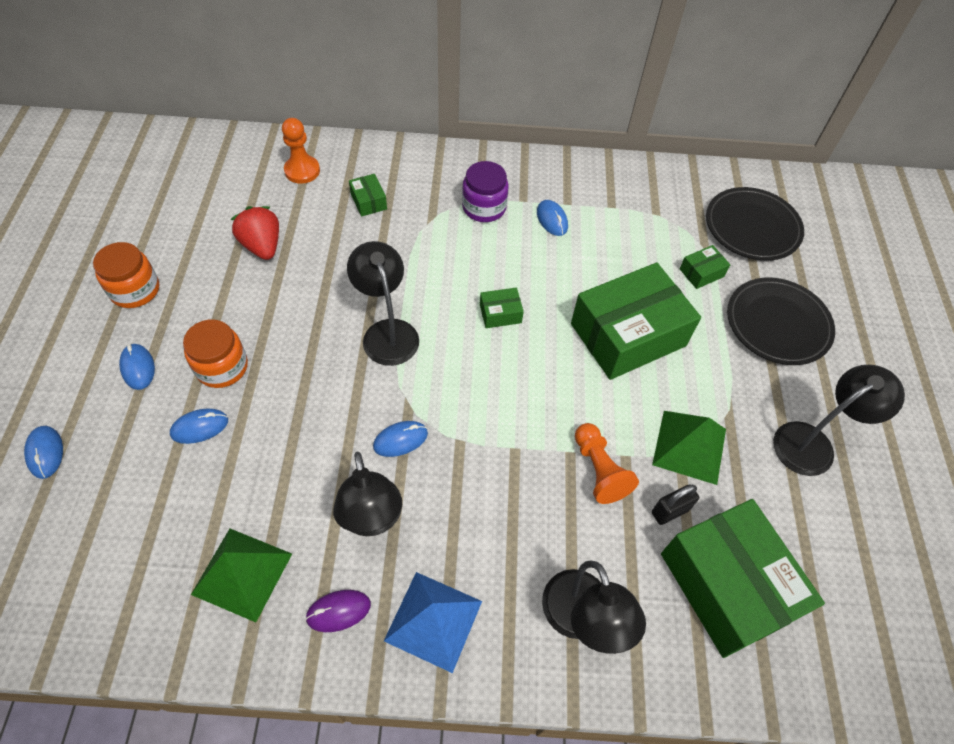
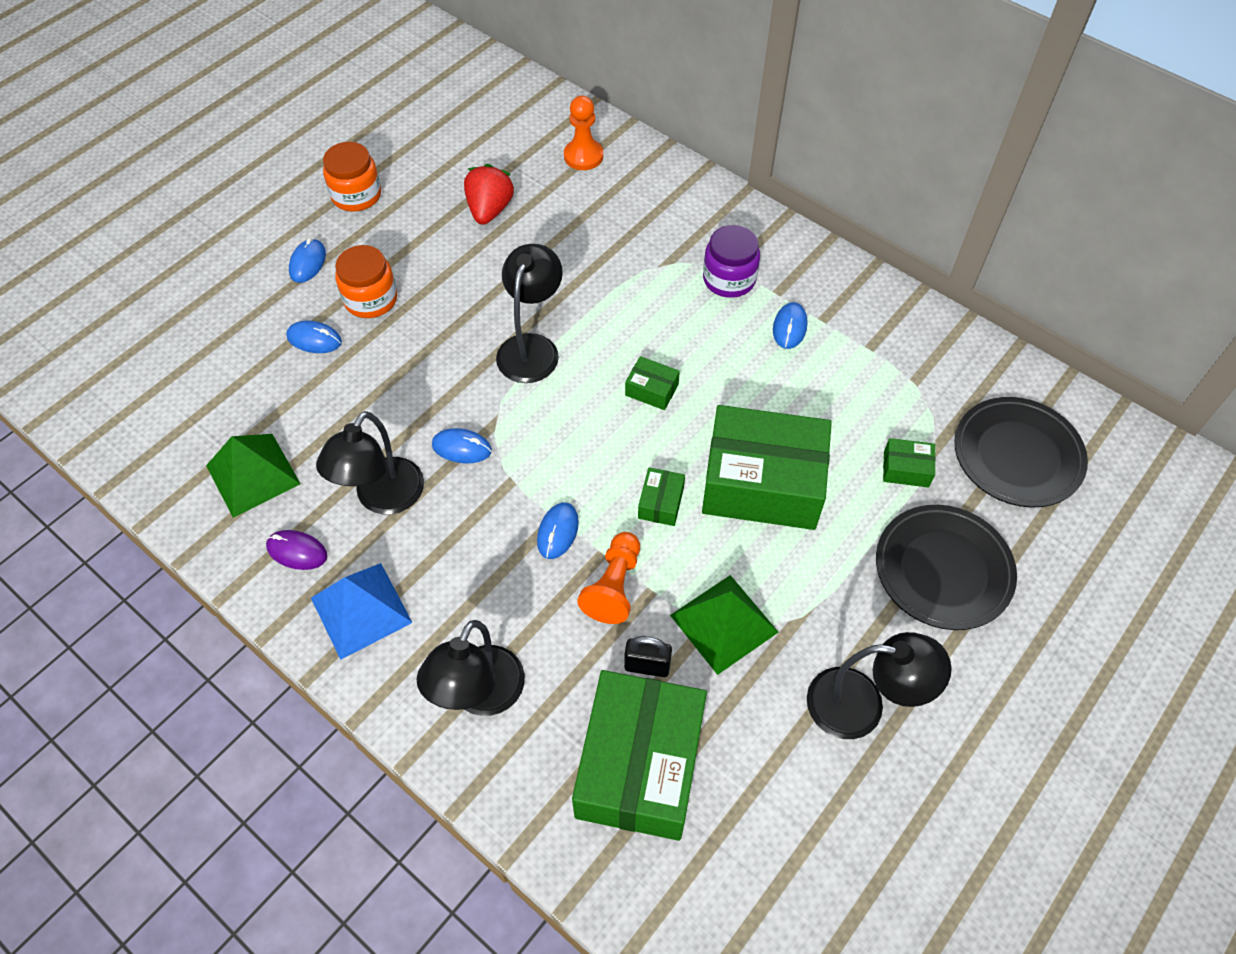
camera: 40 degrees right, 0 degrees up
blue mouse [24,426,63,479] -> blue mouse moved to [537,502,579,559]
green box [349,174,387,217] -> green box moved to [638,467,685,526]

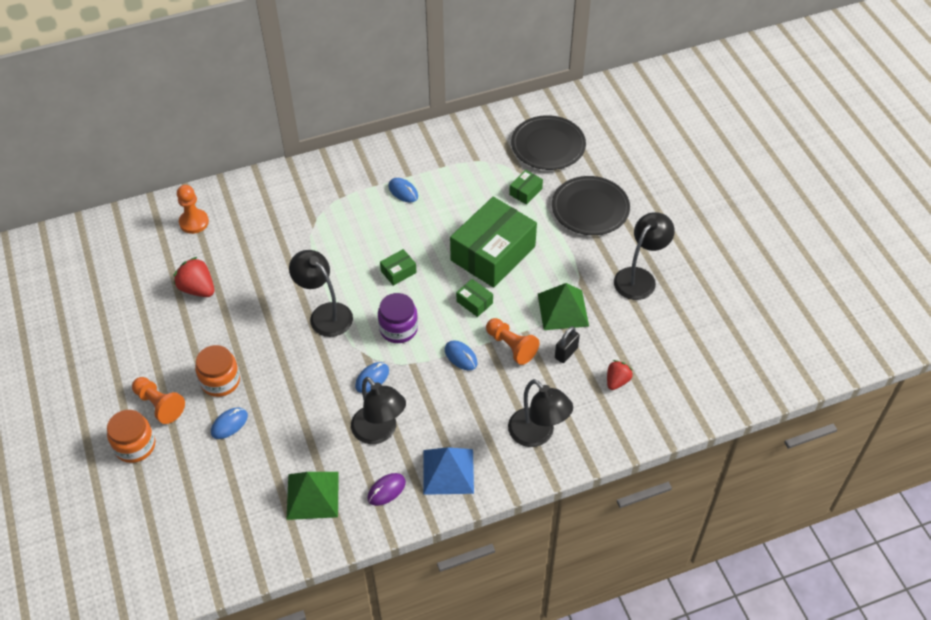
camera: 60 degrees left, 5 degrees down
blue mouse [289,238,326,283] -> orange pawn [132,377,185,424]
orange jar [323,142,381,212] -> orange jar moved to [107,410,155,463]
green box [572,670,707,841] -> red strawberry [607,360,633,390]
purple jar [703,225,760,298] -> purple jar moved to [378,293,418,343]

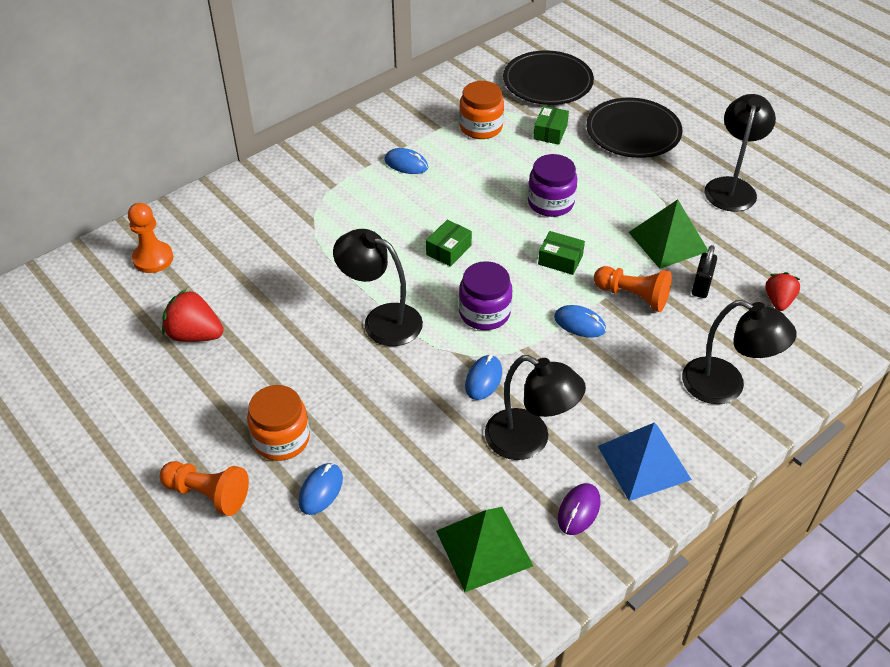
camera: 20 degrees left, 5 degrees down
orange jar [107,410,155,463] -> orange jar moved to [459,81,504,139]
green box [450,197,537,288] -> purple jar [528,154,577,217]

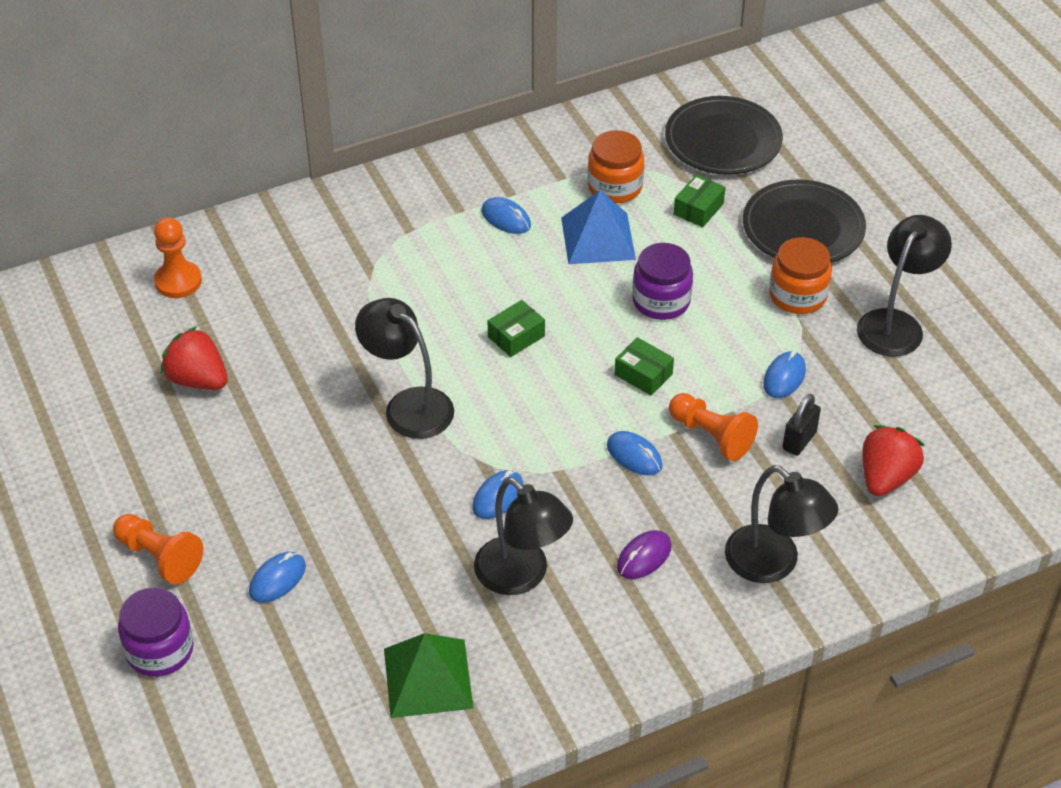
camera: 15 degrees right, 0 degrees up
orange jar [247,385,310,461] -> orange jar moved to [769,237,832,314]
purple jar [459,261,512,330] -> purple jar moved to [118,587,194,677]
purple mouse [558,483,600,535] -> purple mouse moved to [617,530,672,579]
blue pyramid [598,423,692,501] -> blue pyramid moved to [561,190,636,264]
green pyramid [628,199,708,269] -> blue mouse [763,351,806,398]
red strawberry [765,272,800,311] -> red strawberry [862,425,924,496], size x1.50

